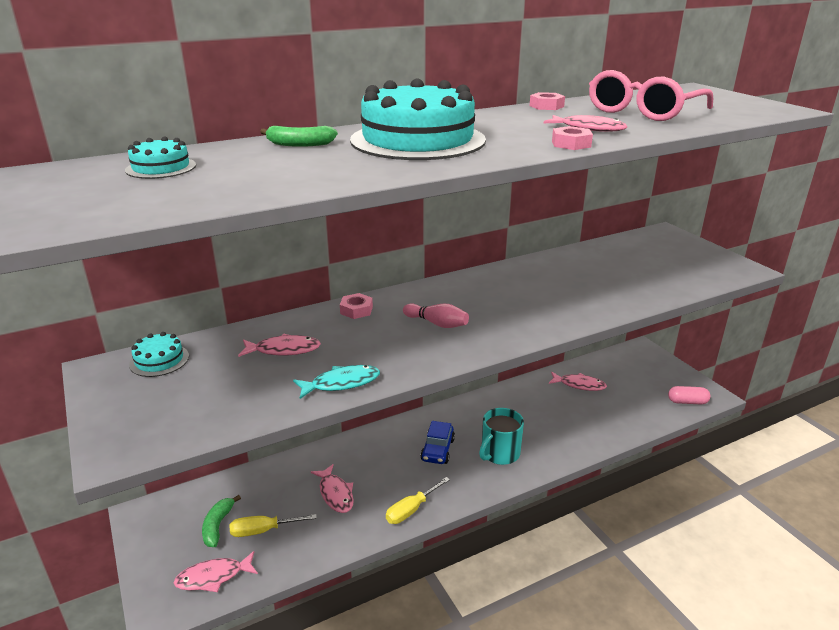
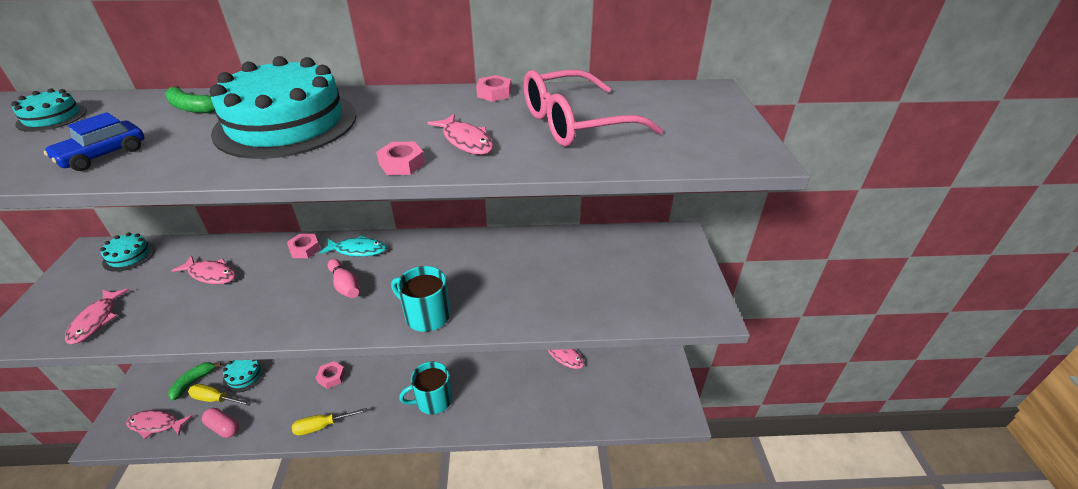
camera: 25 degrees right, 10 degrees up
turquoise fish [293,365,380,399] -> turquoise fish moved to [319,235,386,257]
pink fish [311,464,354,513] -> pink fish moved to [65,289,129,344]
blue car [420,421,455,464] -> blue car moved to [43,112,145,171]
pink capsule [668,386,711,404] -> pink capsule moved to [202,408,239,438]
none -> turquoise cake [223,360,266,393]
none -> pink nut [316,361,345,389]
none -> turquoise mug [391,266,450,332]

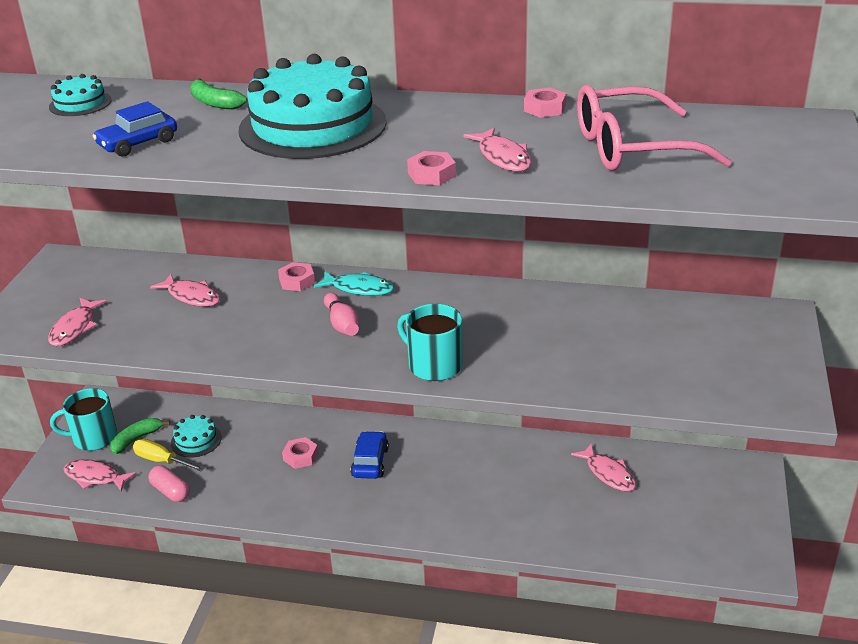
camera: 15 degrees right, 5 degrees down
turquoise cake [100,233,155,272] -> none
yellow screwdriver [292,408,367,436] -> none
turquoise mug [399,362,452,415] -> turquoise mug moved to [50,388,117,451]
none -> blue car [351,431,389,479]

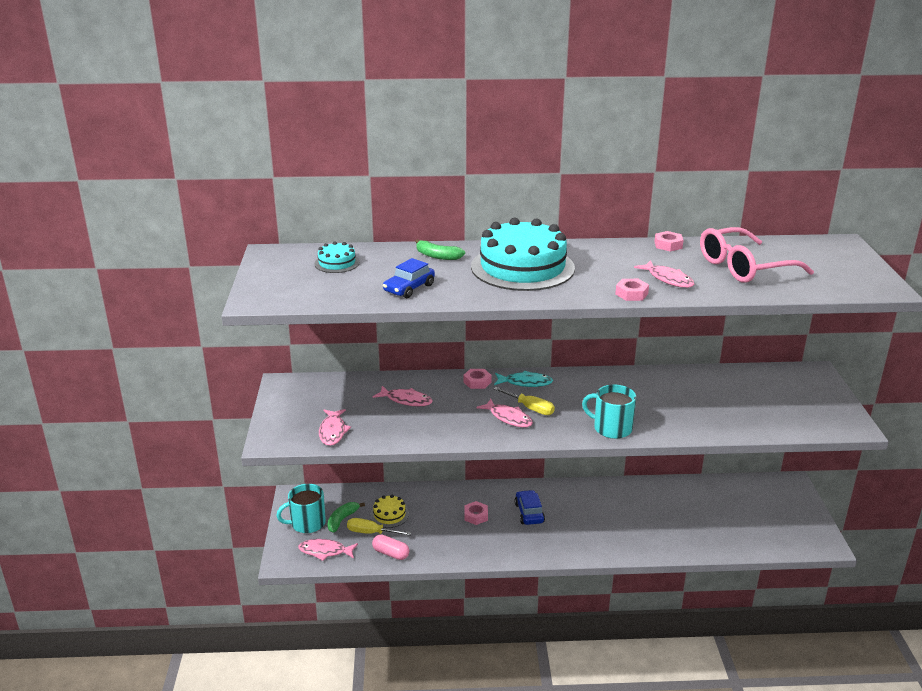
camera: 15 degrees left, 5 degrees down
turquoise cake [171,415,222,458] -> yellow cake [370,495,409,528]
pink bowling pin [324,293,359,336] -> yellow screwdriver [493,387,555,415]
pink fish [571,443,636,491] -> pink fish moved to [476,399,533,427]

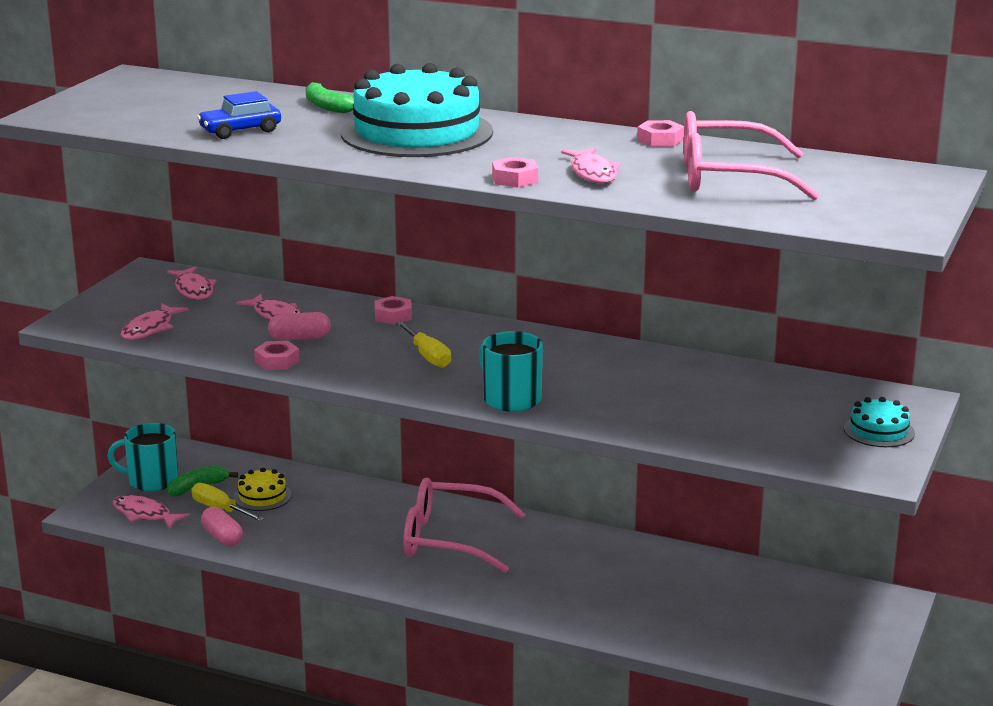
camera: 25 degrees right, 5 degrees down
turquoise cake [314,241,360,273] -> turquoise cake moved to [844,397,915,447]
pink nut [464,501,488,525] -> pink nut moved to [254,341,300,370]
pink fish [476,399,533,427] -> pink fish moved to [167,266,217,300]
turquoise fish [494,371,553,387] -> none
blue car [515,490,545,525] -> pink glasses [403,477,525,573]
none -> pink capsule [268,312,331,340]

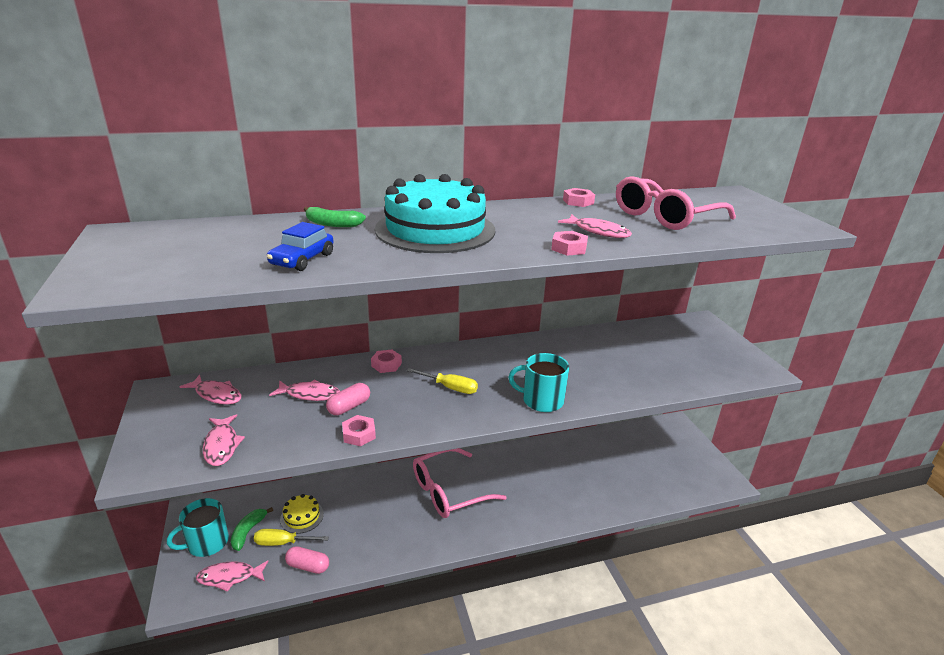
camera: 40 degrees left, 5 degrees up
turquoise cake [844,397,915,447] -> none

